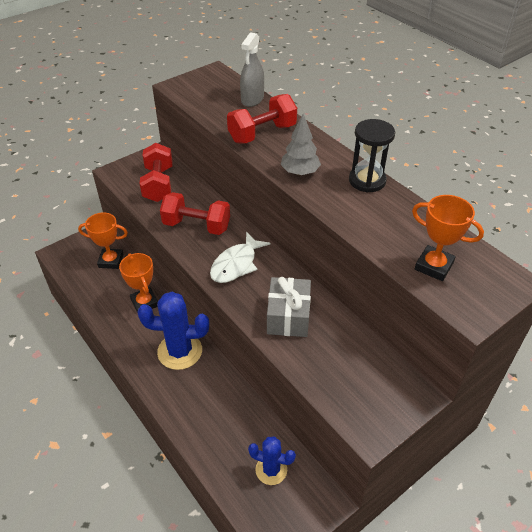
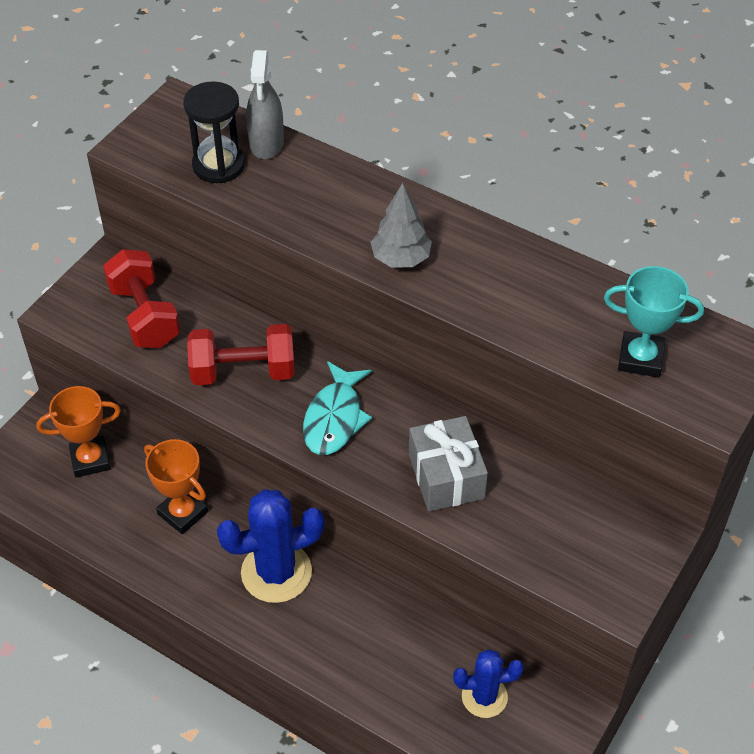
camera: 20 degrees left, 5 degrees up
white fish [210,232,270,283] -> turquoise fish [303,361,372,455]
red dumbbell [227,94,297,143] -> none
black hourglass [349,119,395,193] -> black hourglass moved to [183,81,245,183]
orange trophy [412,195,484,281] -> turquoise trophy [604,266,704,378]

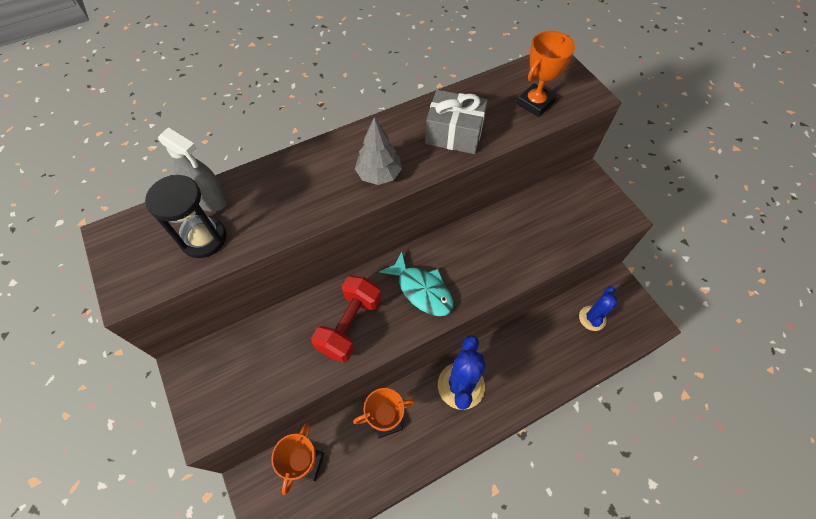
camera: 60 degrees left, 10 degrees up
red dumbbell [103,249,180,348] -> none
grey gift [409,416,488,511] -> grey gift moved to [425,90,488,154]
turquoise trophy [604,266,704,378] -> orange trophy [517,31,575,117]

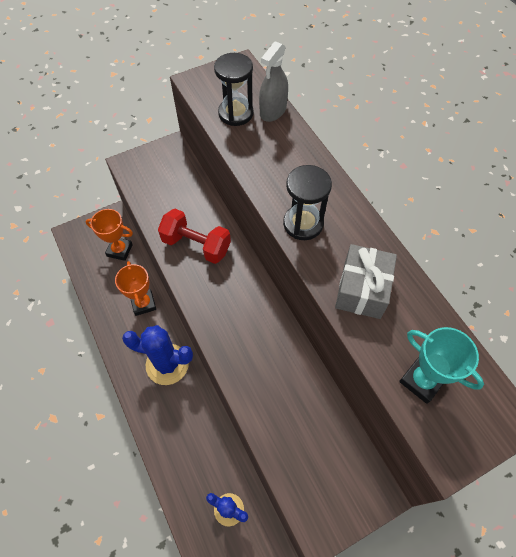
camera: 90 degrees right, 0 degrees up
grey tree [355,117,402,185] -> black hourglass [283,165,332,240]
turquoise fish [379,252,453,316] -> none
orange trophy [517,31,575,117] -> turquoise trophy [399,327,484,404]

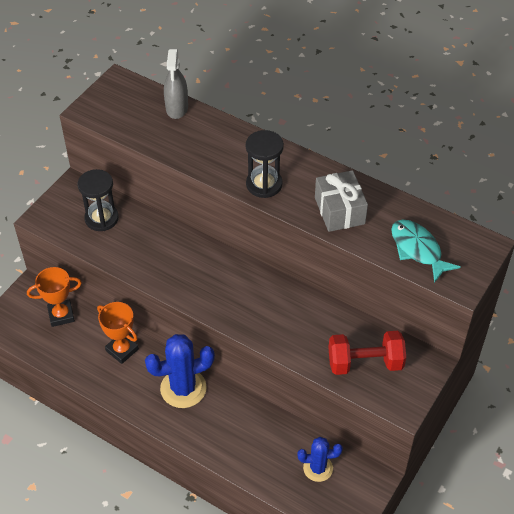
camera: 30 degrees left, 10 degrees down
red dumbbell [158,209,231,264] -> red dumbbell moved to [328,331,406,375]
black hourglass [214,53,254,126] -> black hourglass moved to [78,169,119,231]
turquoise trophy [399,327,484,404] -> turquoise fish [391,219,461,283]

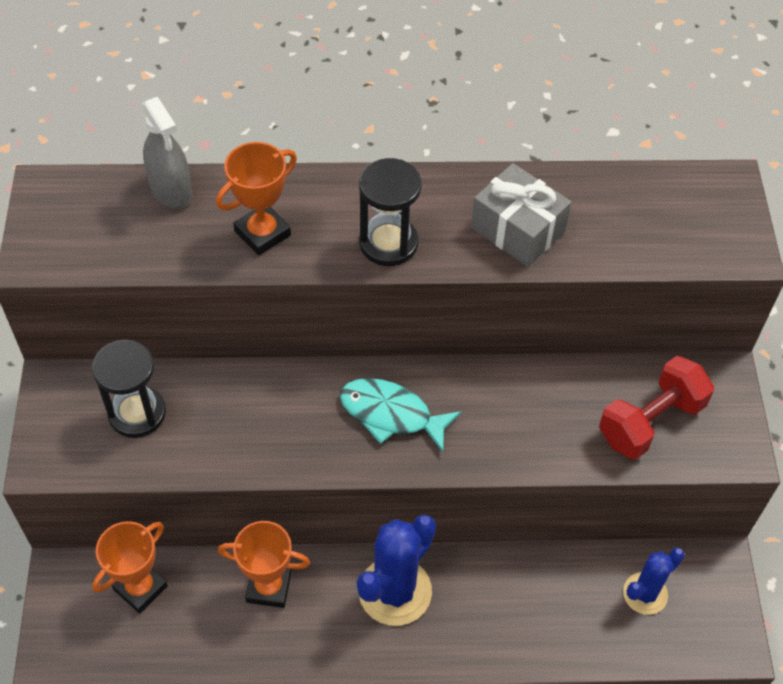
camera: 35 degrees left, 5 degrees up
turquoise fish [391,219,461,283] -> turquoise fish moved to [340,378,461,452]
none -> orange trophy [216,142,297,256]

